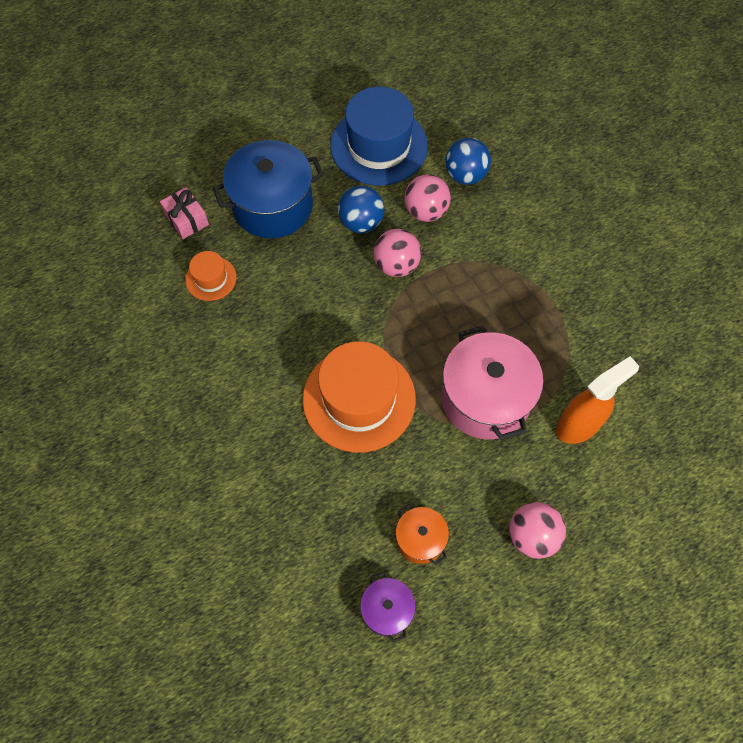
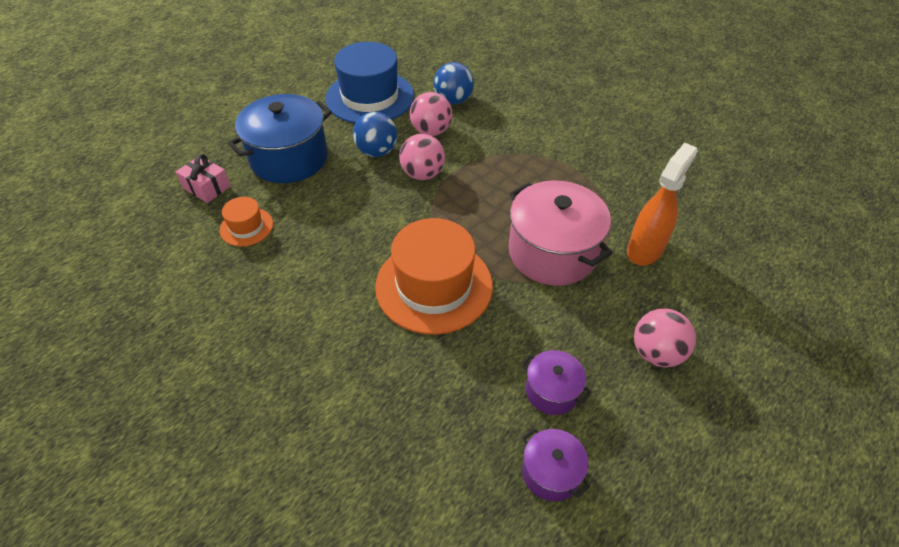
camera: 20 degrees left, 15 degrees down
orange pot [396,504,449,565] -> purple pot [521,350,592,415]

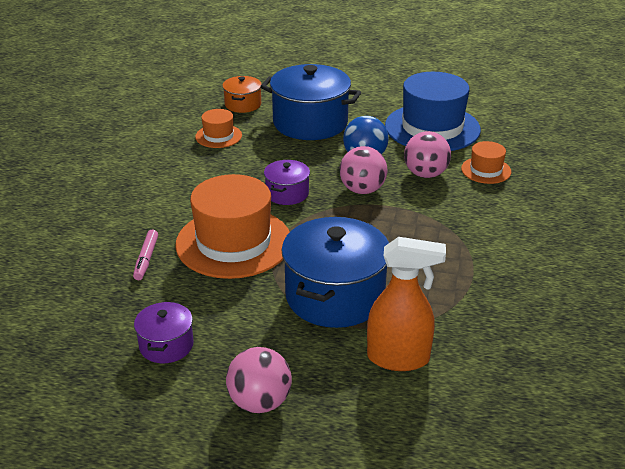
camera: 60 degrees right, 15 degrees down
pink gift [176,154,231,203] -> orange pot [222,76,262,113]
blue ball [434,62,474,104] -> orange hat [461,141,512,184]
pink pot [509,180,613,286] -> blue pot [282,217,389,328]
purple pot [522,428,590,501] -> purple pot moved to [264,160,310,205]
none -> pink marker [133,229,158,280]

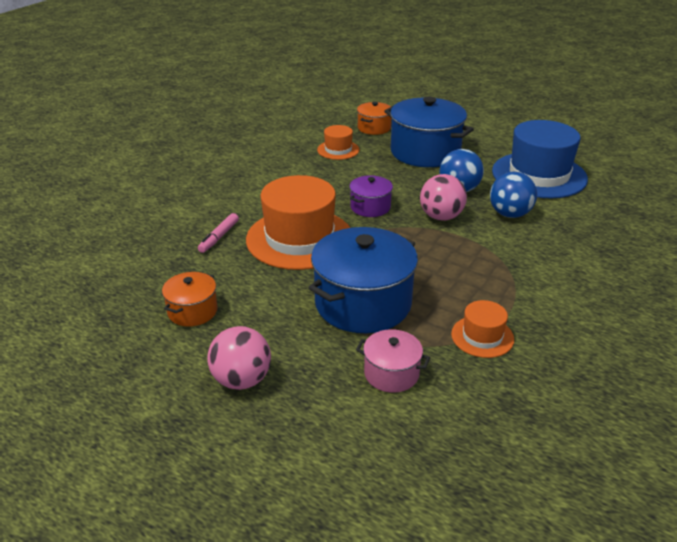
camera: 20 degrees right, 0 degrees up
purple pot [134,302,194,363] -> orange pot [162,272,218,327]
orange spray bottle [367,237,446,371] -> pink pot [356,329,430,393]
pink ball [404,131,451,178] -> blue ball [490,172,537,218]
orange hat [461,141,512,184] -> orange hat moved to [451,300,514,358]

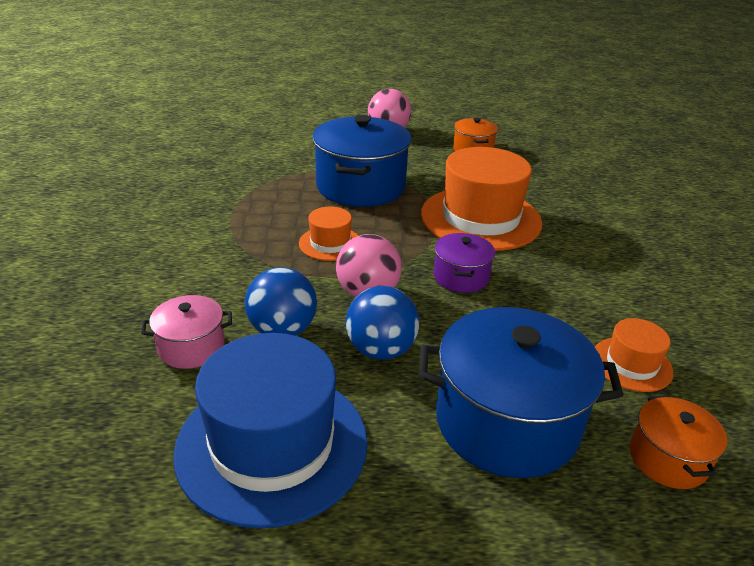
camera: 145 degrees right, 0 degrees up
pink marker [198,213,239,253] -> none
pink pot [356,329,430,393] -> pink pot moved to [141,295,232,369]
orange hat [451,300,514,358] -> orange hat moved to [299,207,358,261]

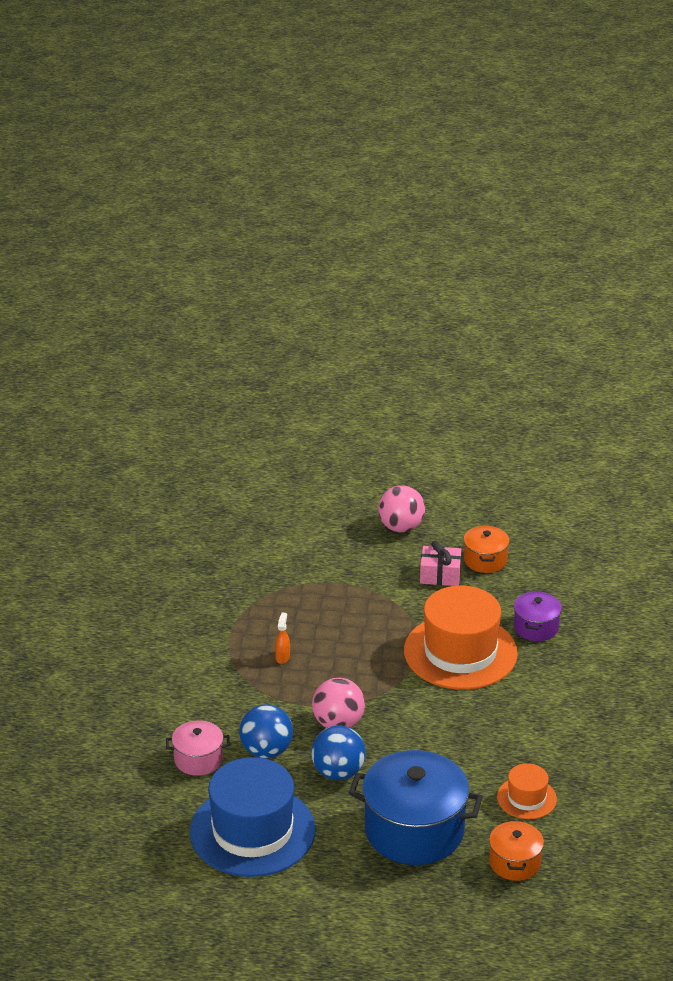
camera: 10 degrees right, 0 degrees up
orange hat [299,207,358,261] -> none
blue pot [312,115,411,207] -> none
purple pot [434,233,495,293] -> purple pot moved to [514,591,562,641]
none -> orange spray bottle [275,612,290,664]
none -> pink gift [420,541,462,586]

